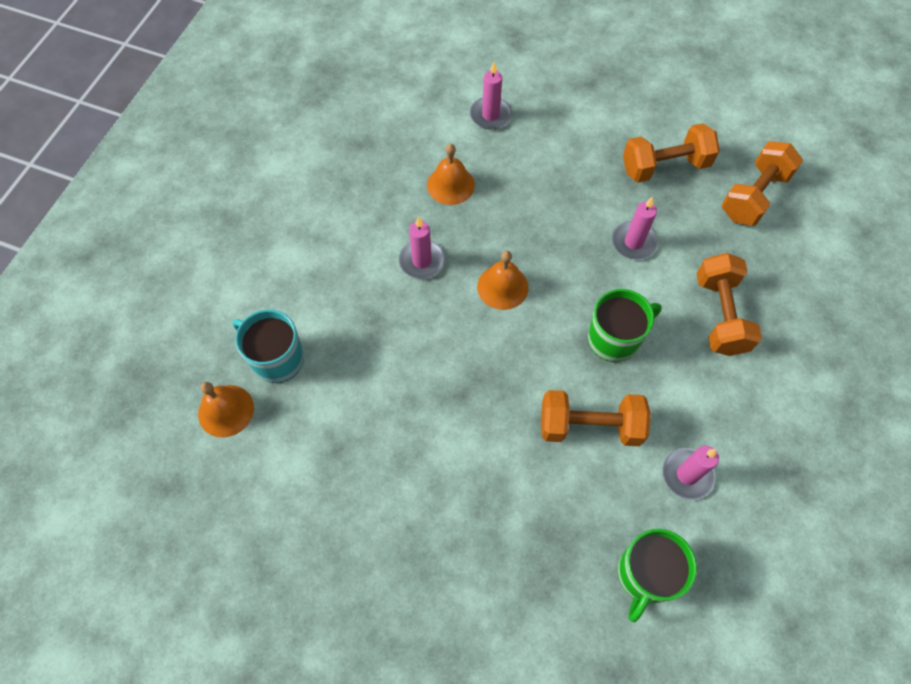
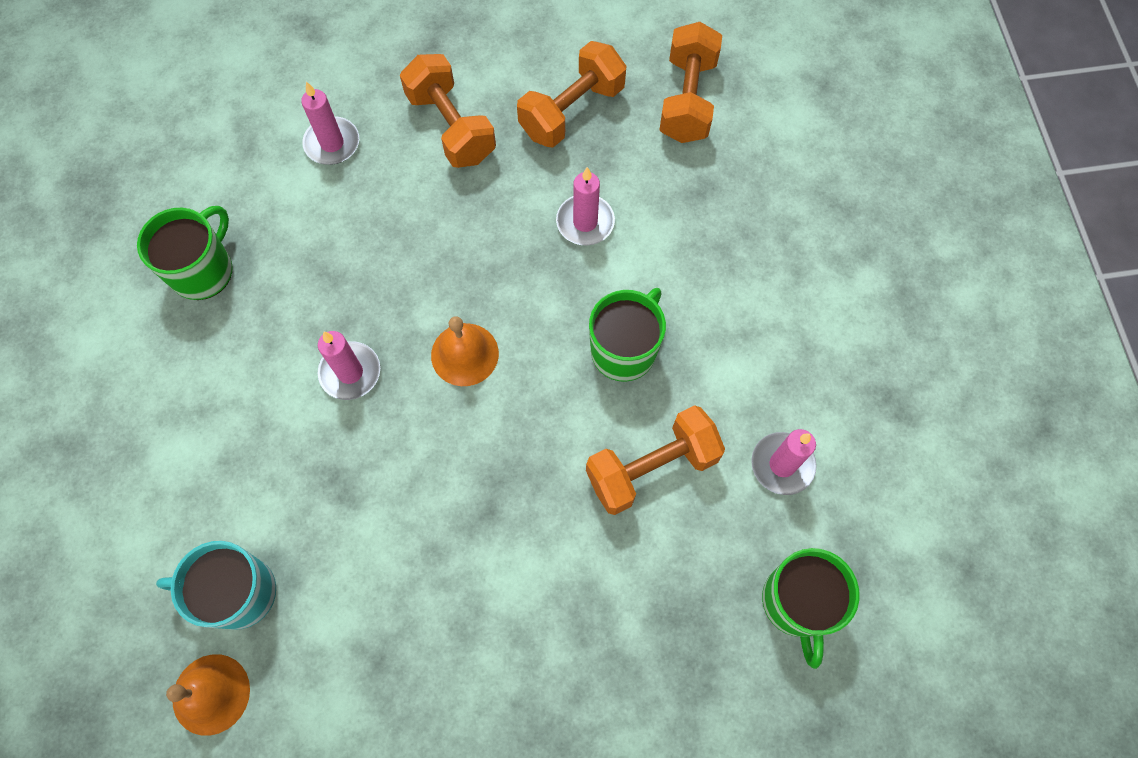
camera: 30 degrees left, 5 degrees up
orange bell [427,144,475,205] -> none
orange dumbbell [696,253,762,356] -> orange dumbbell moved to [400,54,496,168]
none -> green mug [137,206,233,300]

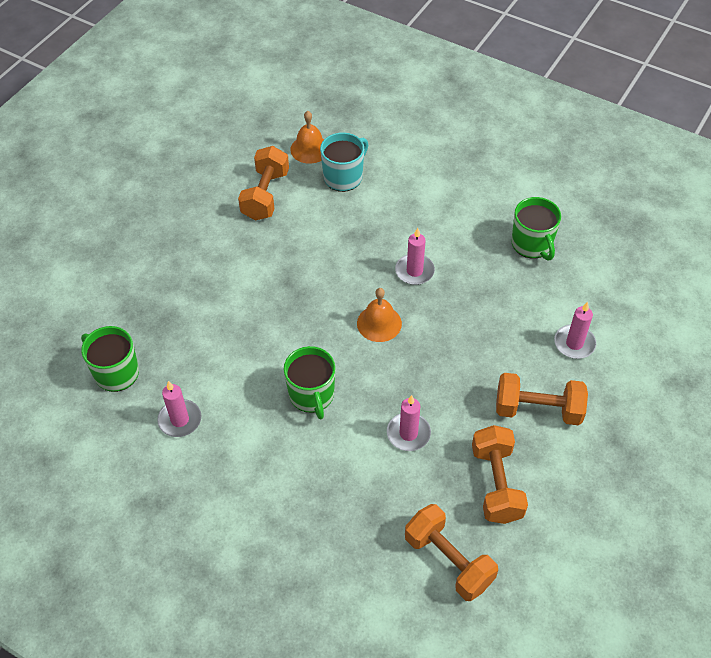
camera: 130 degrees right, 15 degrees down
orange dumbbell [586,405,725,515] -> orange dumbbell moved to [238,146,289,221]

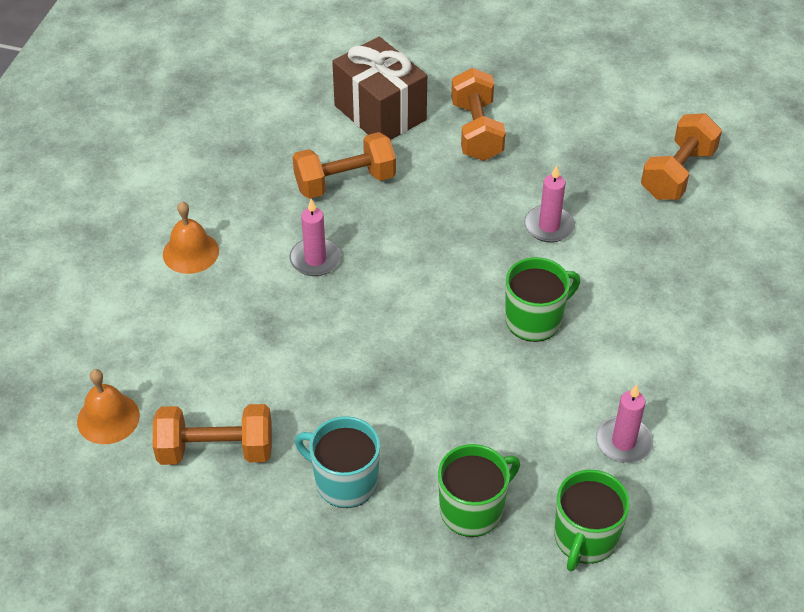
camera: 105 degrees left, 5 degrees down
turquoise mug [320,132,368,192] -> turquoise mug moved to [295,416,380,508]
orange bell [357,288,402,342] -> orange bell moved to [163,201,219,274]
orange dumbbell [472,425,528,524] -> orange dumbbell moved to [293,132,396,199]
green mug [511,197,561,261] -> green mug moved to [438,444,520,537]
pink candle [554,302,596,359] -> brown gift [332,37,427,140]

